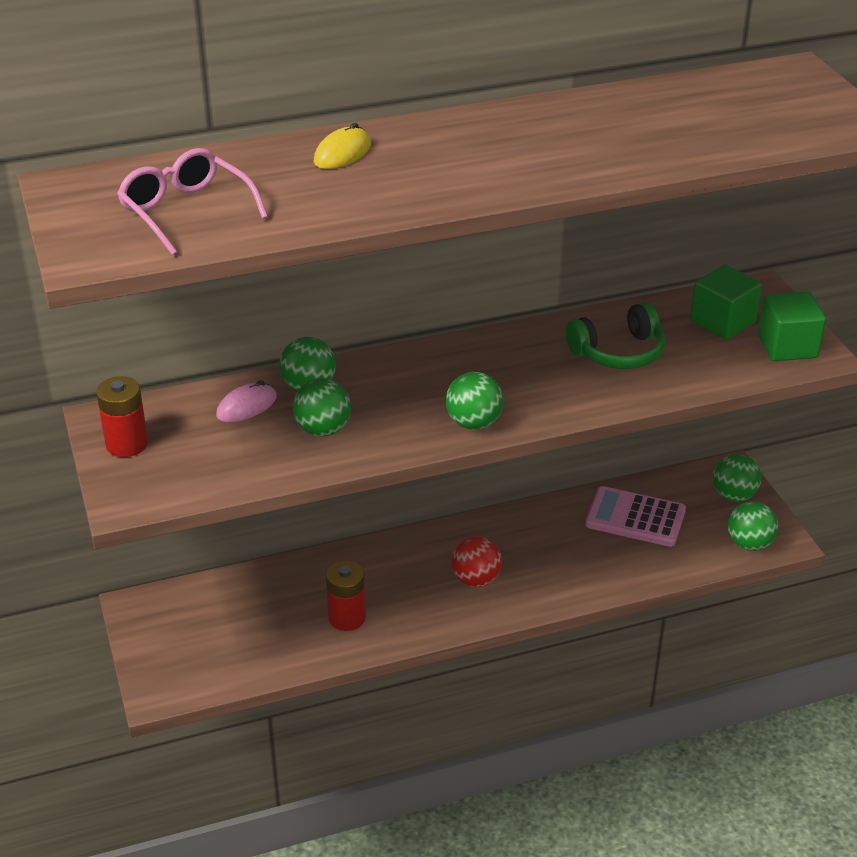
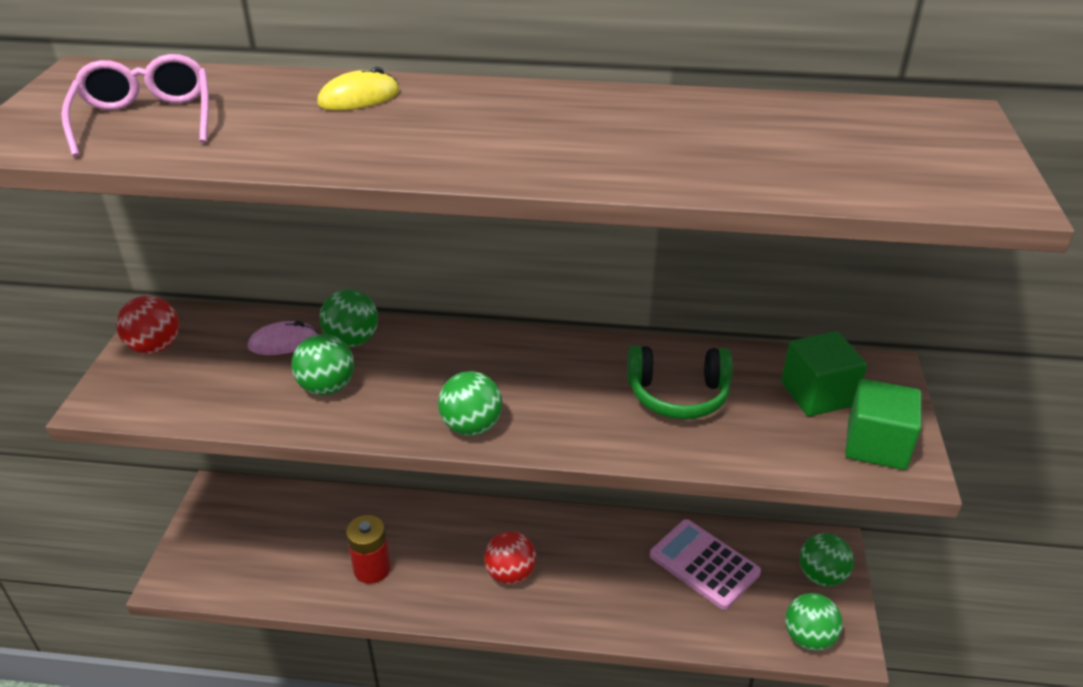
camera: 25 degrees right, 0 degrees up
red battery [96,376,148,457] -> red ball [116,296,179,354]

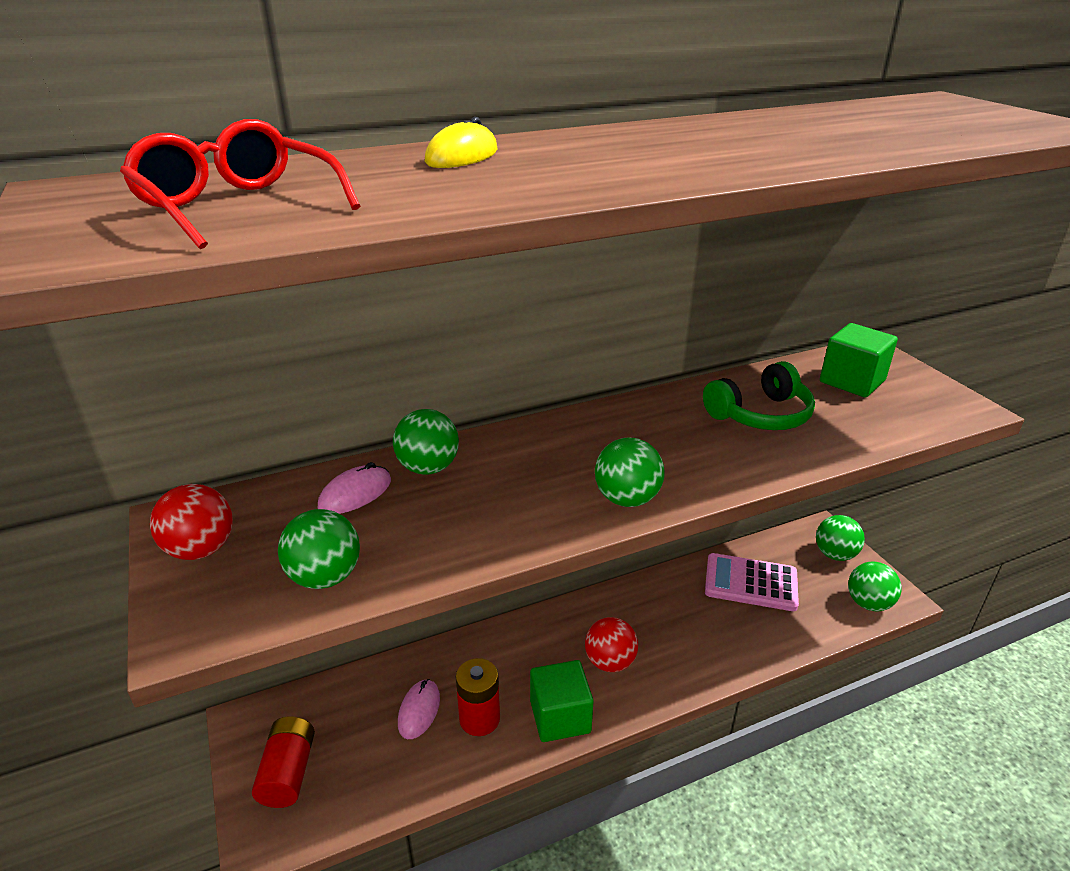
camera: 30 degrees left, 5 degrees down
pink glasses [61,54,209,157] -> red glasses [120,119,361,249]
green ball [291,334,354,395] -> green ball moved to [278,509,360,589]
green cube [845,379,922,470] -> green cube moved to [530,660,594,742]
none -> red battery [252,716,315,808]
none -> pink mouse [398,679,440,739]

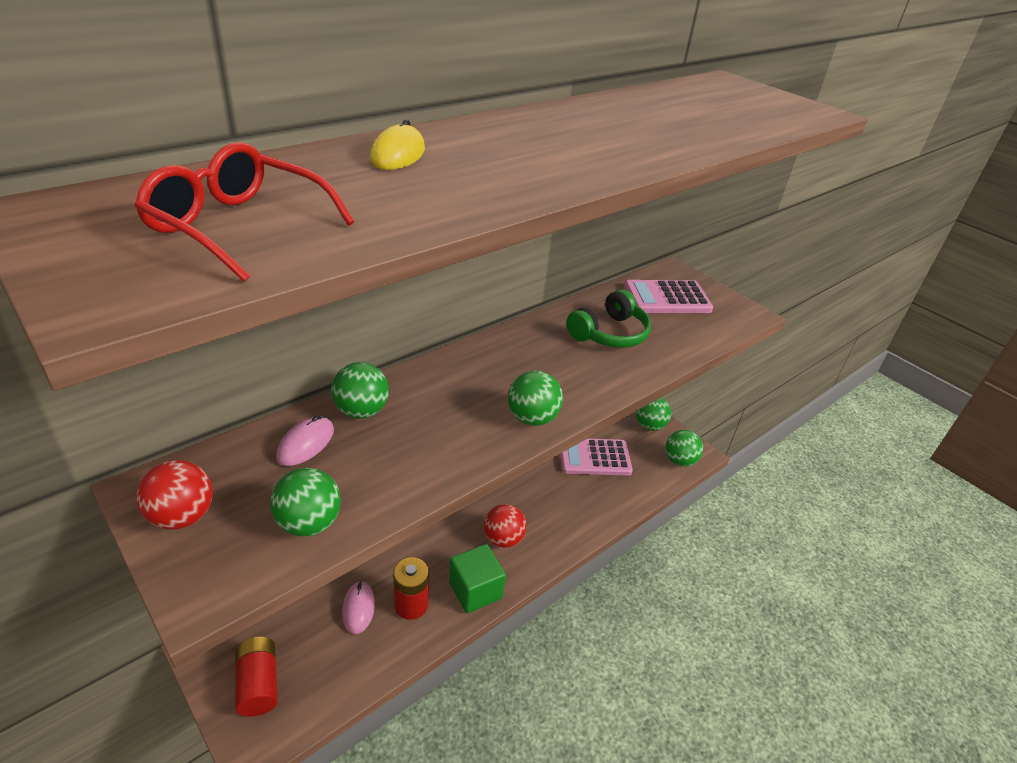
camera: 20 degrees left, 5 degrees up
green cube [820,323,898,397] -> pink calculator [624,280,713,313]

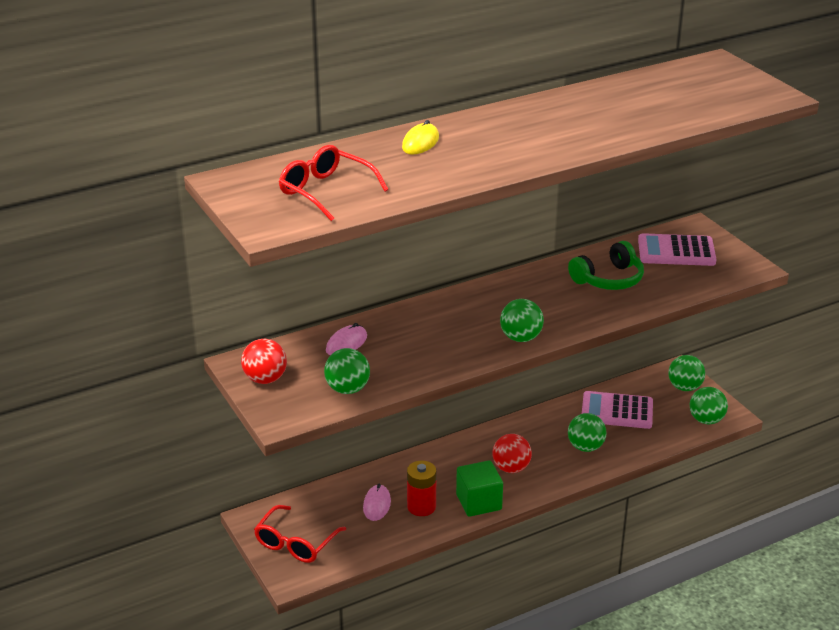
camera: 15 degrees right, 5 degrees down
red battery [235,637,278,717] -> red glasses [254,505,346,563]
green ball [331,362,389,419] -> green ball moved to [568,413,607,452]

